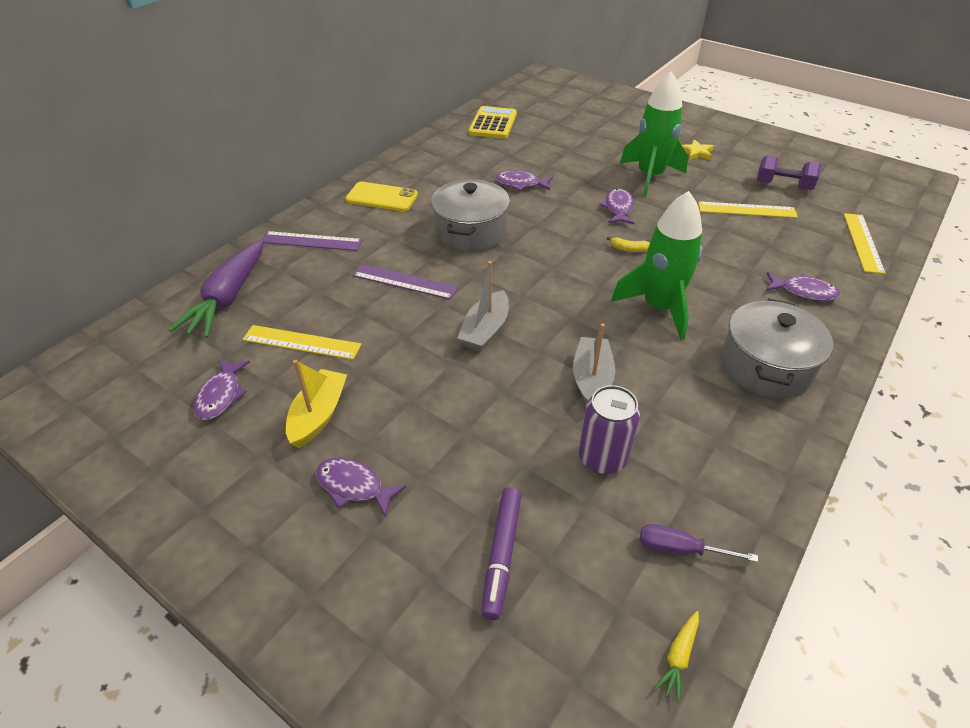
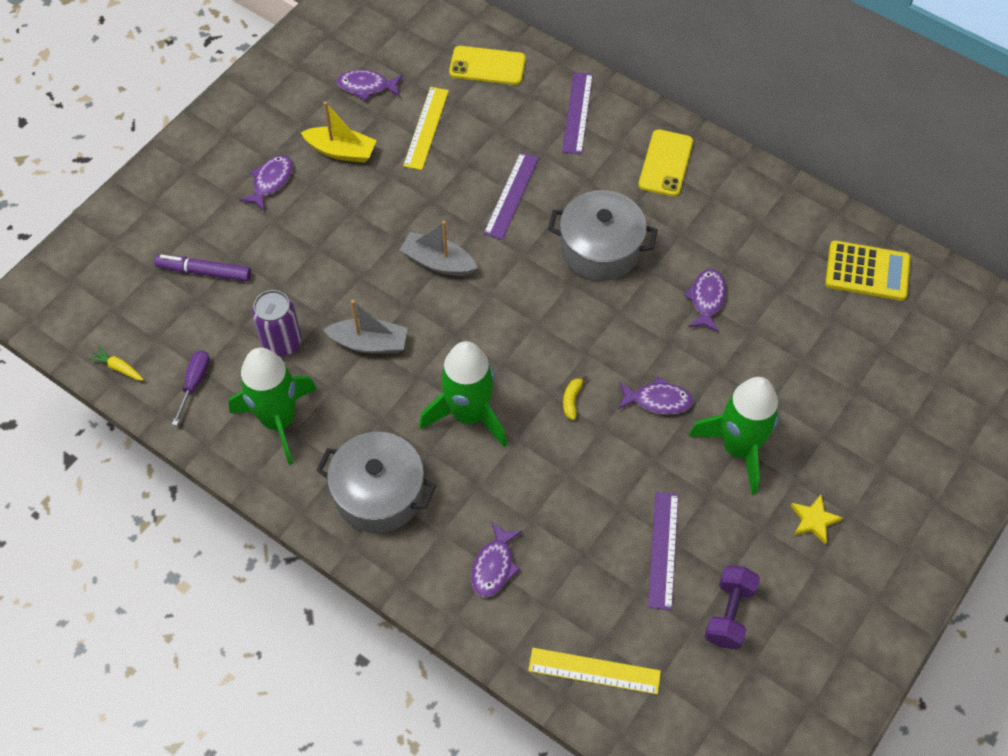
camera: 90 degrees right, 15 degrees up
purple carrot [168,240,263,338] -> yellow phone [449,46,526,85]
yellow ruler [698,201,798,218] -> purple ruler [648,492,678,610]
none -> green rocket [228,347,317,465]

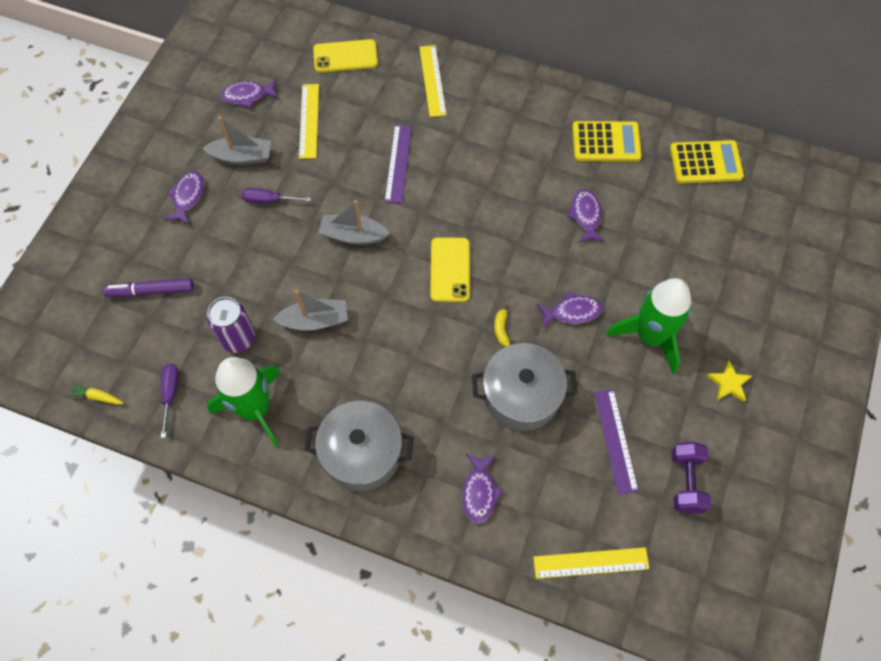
camera: 15 degrees left, 5 degrees up
yellow boat [301,102,377,163] -> grey boat [203,117,271,165]
green rocket [419,341,507,447] -> none
grey pot [548,190,658,281] -> grey pot moved to [472,343,577,431]
purple ruler [562,72,593,154] -> yellow ruler [419,45,447,117]
yellow phone [639,129,693,197] -> yellow phone moved to [430,237,470,302]
none -> purple screwdriver [242,188,311,204]
none -> yellow calculator [572,121,642,162]

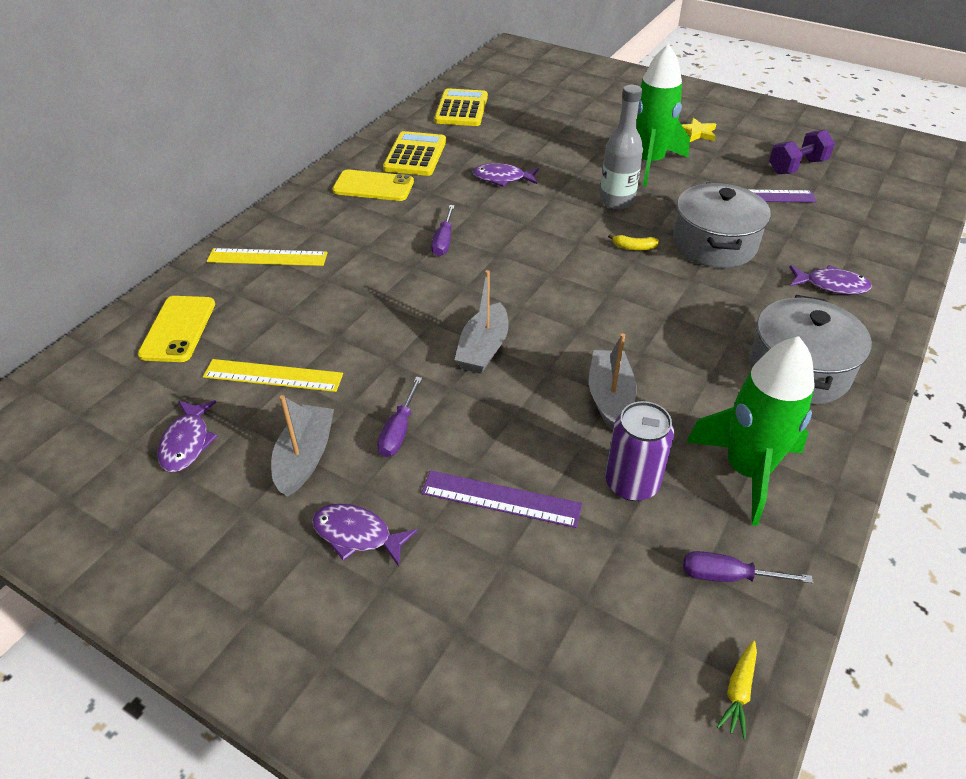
camera: 80 degrees left, 20 degrees down
purple marker [103,278,194,297] -> none
purple ruler [384,125,412,203] -> purple ruler moved to [421,470,582,528]
yellow phone [430,237,470,302] -> yellow phone moved to [332,170,414,201]
yellow ruler [533,547,650,579] -> none
purple fish [537,292,603,328] -> grey bottle [600,85,643,209]
purple dumbbell [672,442,711,514] -> purple dumbbell turned 45 degrees counterclockwise [769,130,835,174]
none -> purple screwdriver [431,205,455,256]

